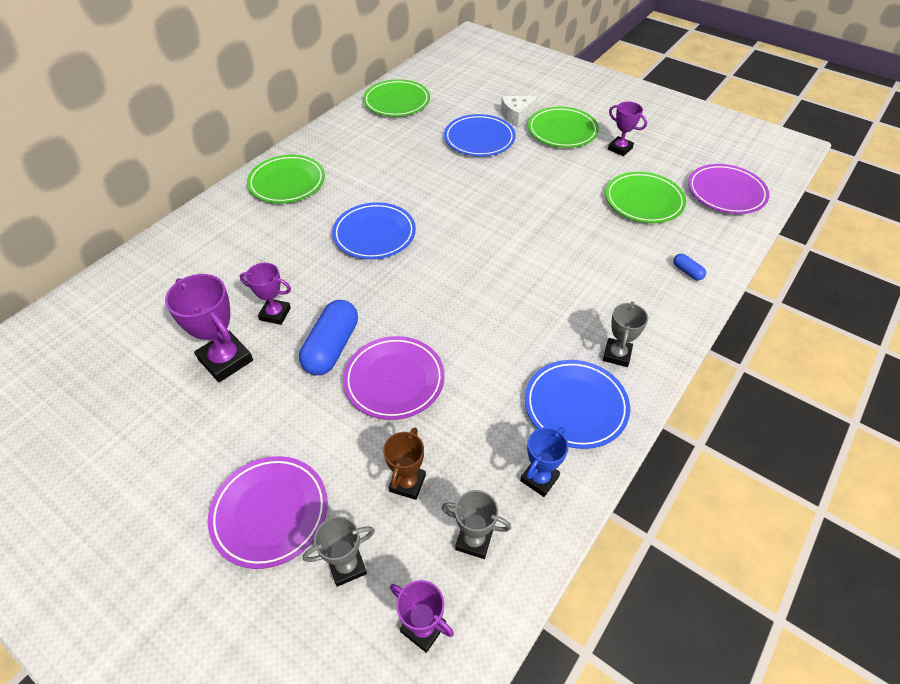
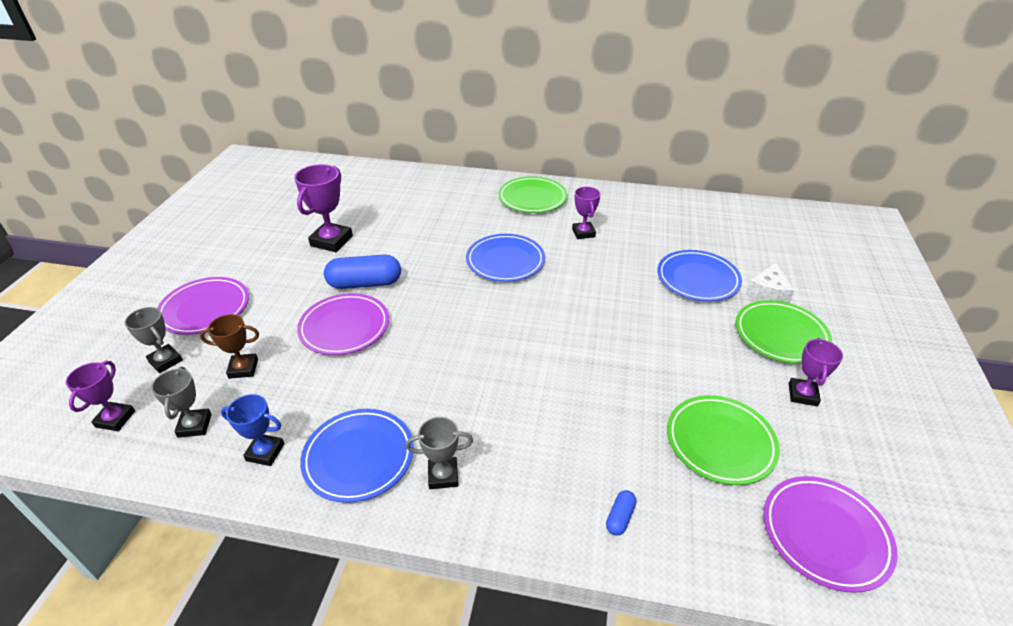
camera: 65 degrees right, 10 degrees down
purple trophy [240,263,291,325] -> purple trophy moved to [572,187,601,239]
green plate [363,79,430,117] -> none
white cheese [501,96,538,127] -> white cheese turned 105 degrees counterclockwise [746,263,794,303]

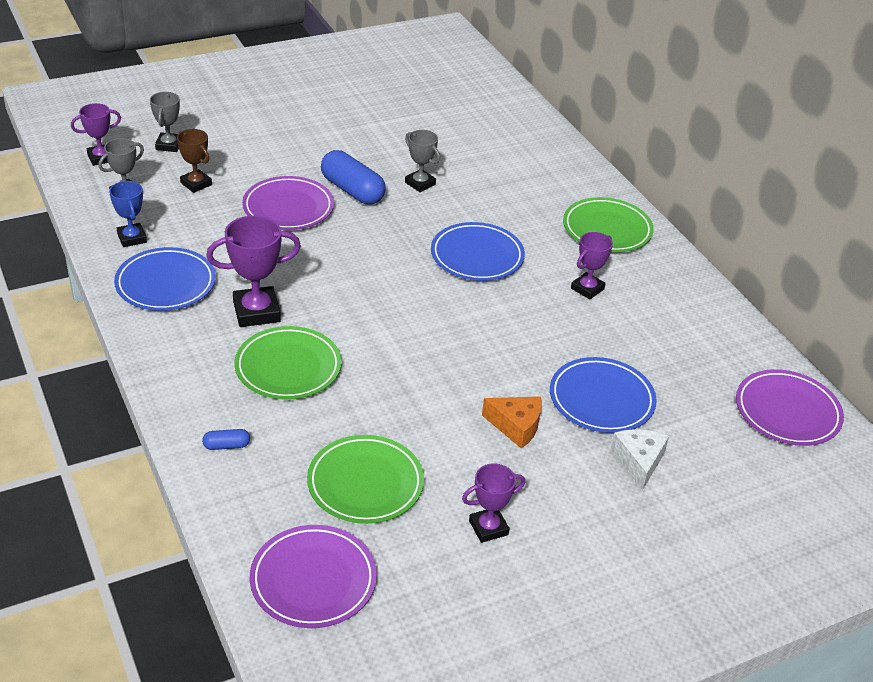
camera: 50 degrees right, 0 degrees up
purple plate [157,277,249,335] -> purple plate moved to [736,369,844,446]
purple trophy [294,164,353,252] -> purple trophy moved to [206,215,301,327]
grey trophy [406,417,473,489] -> grey trophy moved to [405,130,440,192]
green plate [736,300,832,364] -> green plate moved to [234,326,342,400]
white cheese [746,263,794,303] -> white cheese turned 105 degrees clockwise [611,429,669,490]
none -> orange cheese [482,396,542,449]

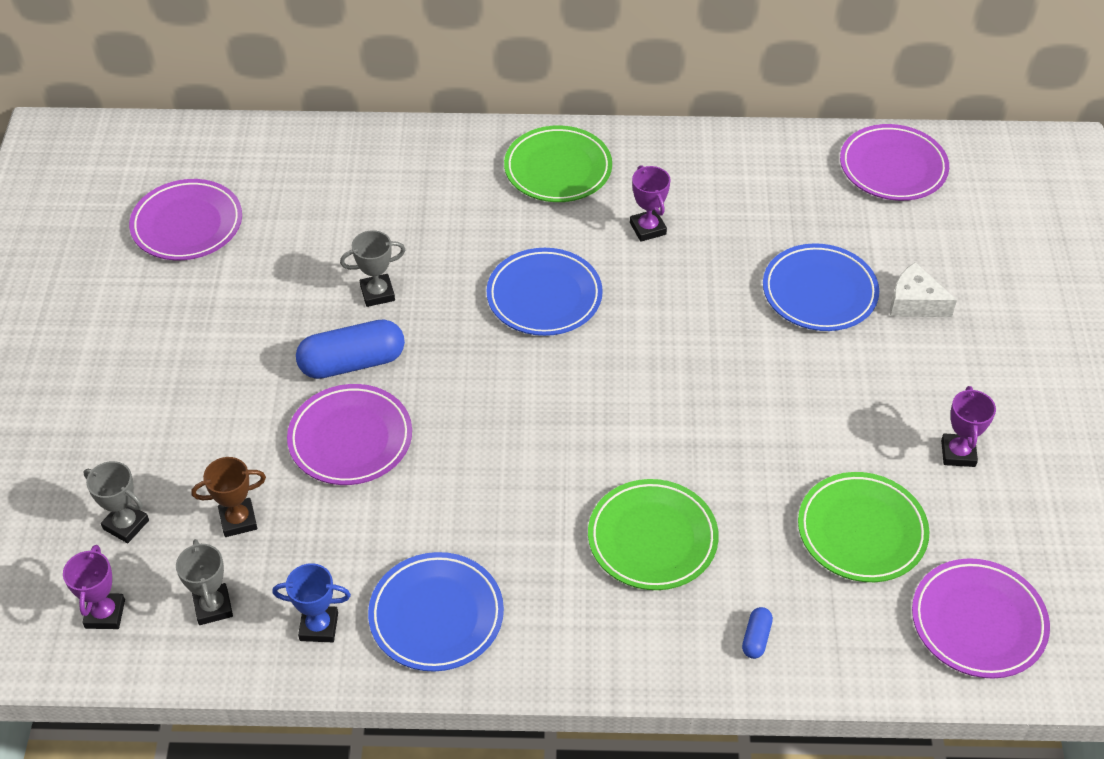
camera: 60 degrees left, 10 degrees up
purple trophy [206,215,301,327] -> none
orange cheese [482,396,542,449] -> none
none -> purple plate [129,179,242,260]

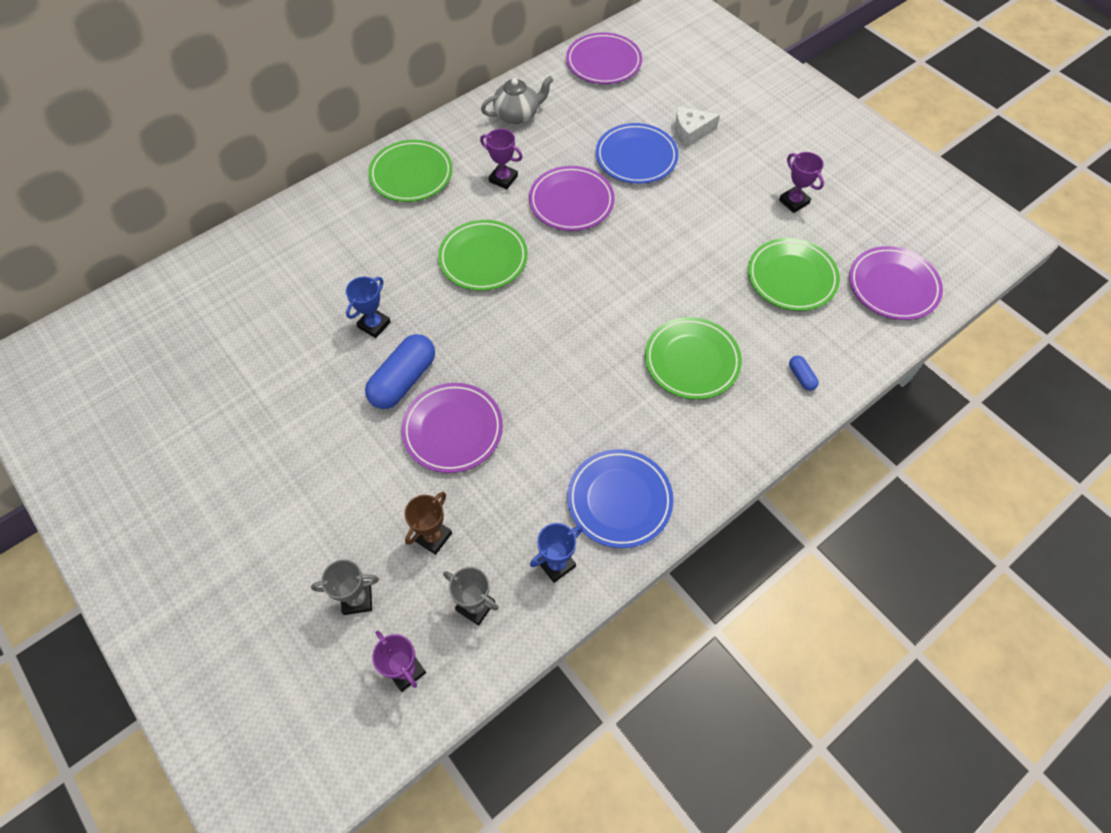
camera: 40 degrees left, 10 degrees up
purple plate [129,179,242,260] -> purple plate moved to [529,166,615,231]
grey trophy [340,230,405,307] -> blue trophy [346,277,391,338]
blue plate [487,248,603,336] -> green plate [438,220,528,291]
none -> grey teapot [481,76,553,124]

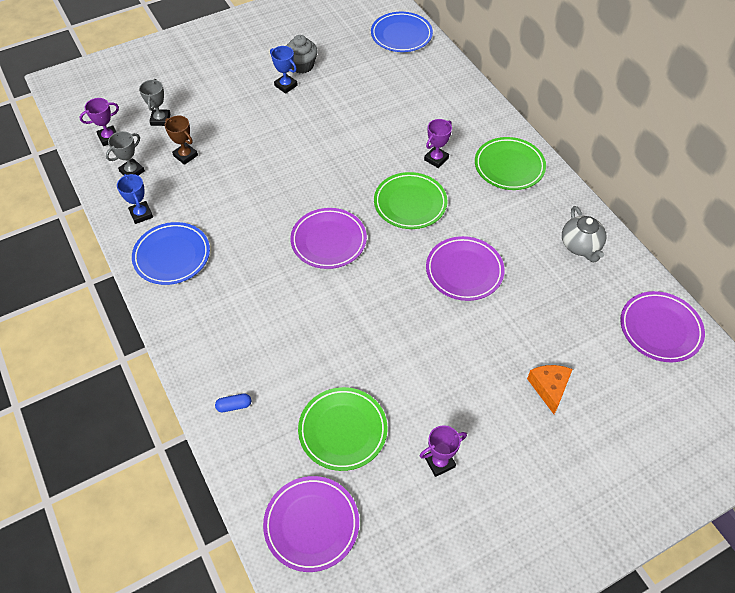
camera: 100 degrees right, 5 degrees down
blue trophy [346,277,391,338] -> blue trophy moved to [270,46,298,94]
blue capsule [365,334,435,409] -> none
purple plate [401,383,503,473] -> purple plate moved to [291,208,367,269]
purple trophy [480,129,523,189] -> purple trophy moved to [424,119,452,168]
blue plate [596,123,679,184] -> blue plate moved to [371,12,433,52]
green plate [645,317,742,399] -> none
white cheese [675,106,720,148] -> orange cheese [527,365,573,414]
none -> grey cupcake [286,35,318,73]

